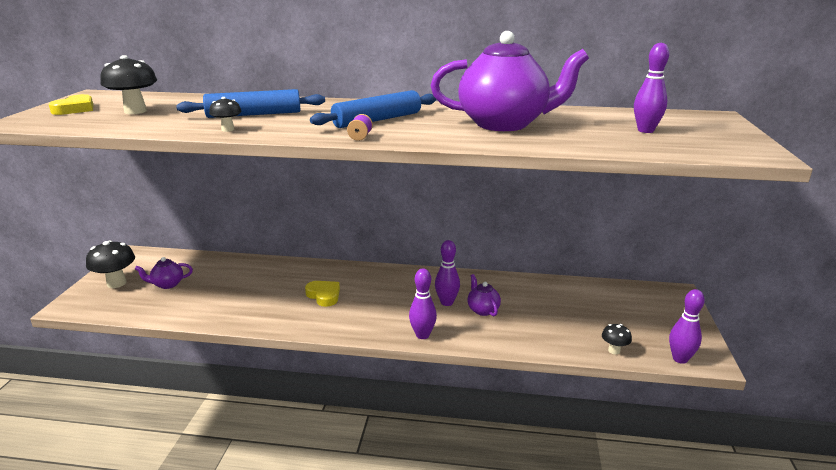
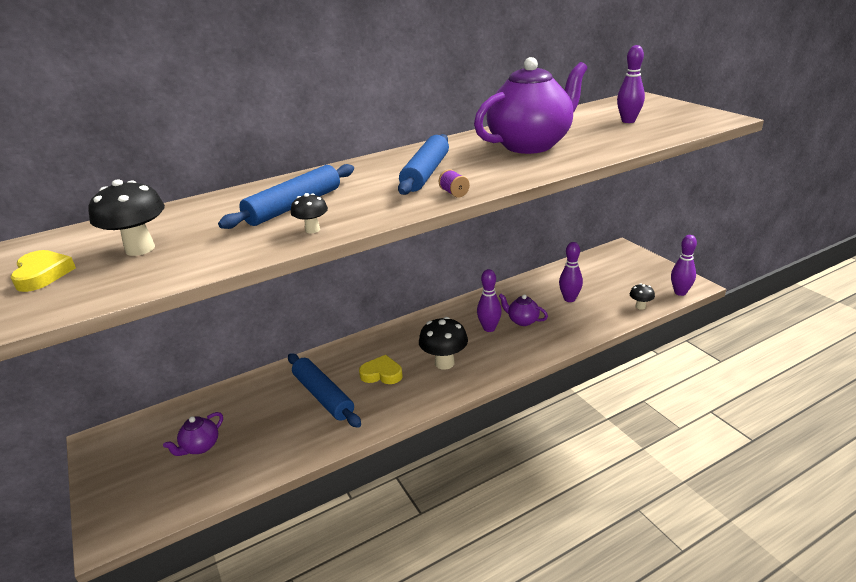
camera: 35 degrees left, 5 degrees up
black mushroom [86,240,135,288] -> black mushroom moved to [419,317,468,370]
purple bowling pin [409,268,437,339] -> purple bowling pin moved to [559,242,583,302]
none -> blue rolling pin [288,353,361,428]

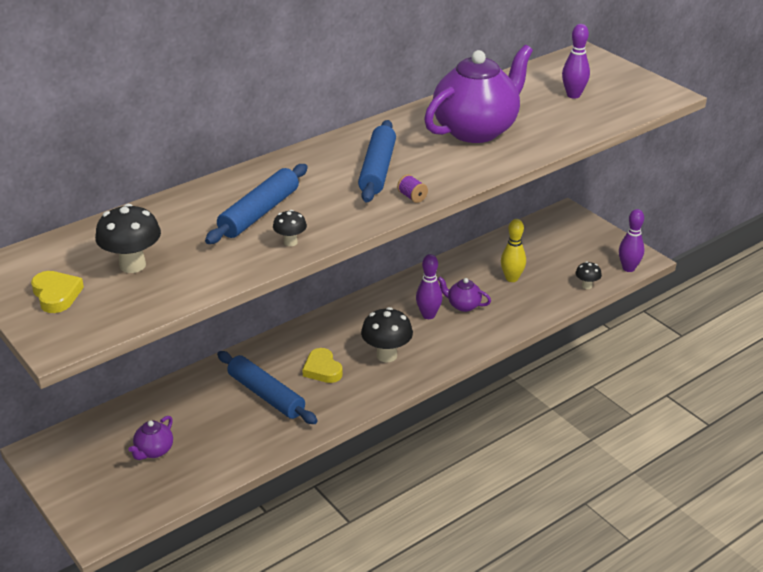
camera: 10 degrees left, 5 degrees up
yellow heart [359,355,403,384] -> yellow heart turned 120 degrees counterclockwise [302,348,343,383]
purple bowling pin [559,242,583,302] -> yellow bowling pin [501,219,526,282]

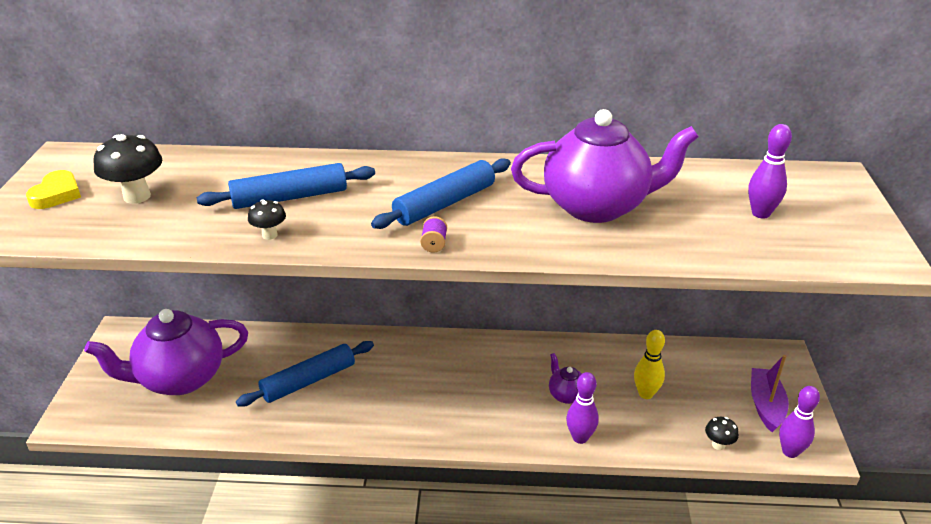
camera: 40 degrees right, 0 degrees up
purple teapot [128,416,173,460] -> purple teapot [84,309,248,395], size x2.32
blue rolling pin [217,351,318,424] -> blue rolling pin turned 60 degrees clockwise [236,341,374,407]
yellow heart [302,348,343,383] -> none
black mushroom [361,307,413,362] -> none
purple bowling pin [416,254,442,319] -> purple bowling pin moved to [566,372,599,444]
none -> purple boat [751,355,789,432]

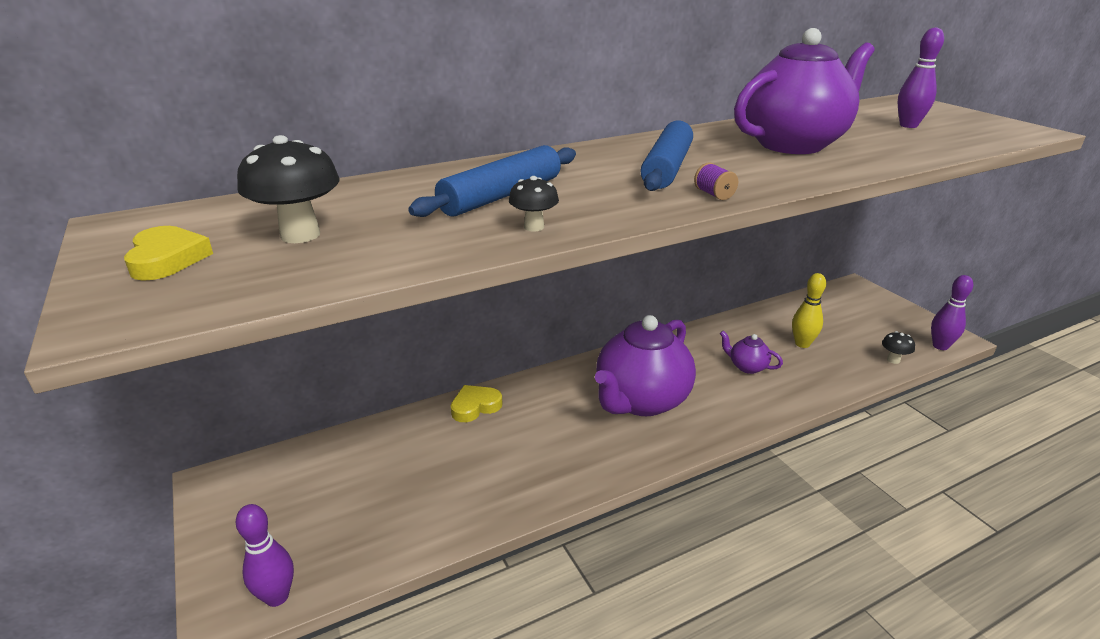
camera: 30 degrees left, 5 degrees down
purple teapot [84,309,248,395] -> purple teapot moved to [595,315,696,416]
blue rolling pin [236,341,374,407] -> none
purple bowling pin [566,372,599,444] -> purple bowling pin moved to [235,504,294,607]
purple boat [751,355,789,432] -> none
none -> yellow heart [451,385,502,422]

